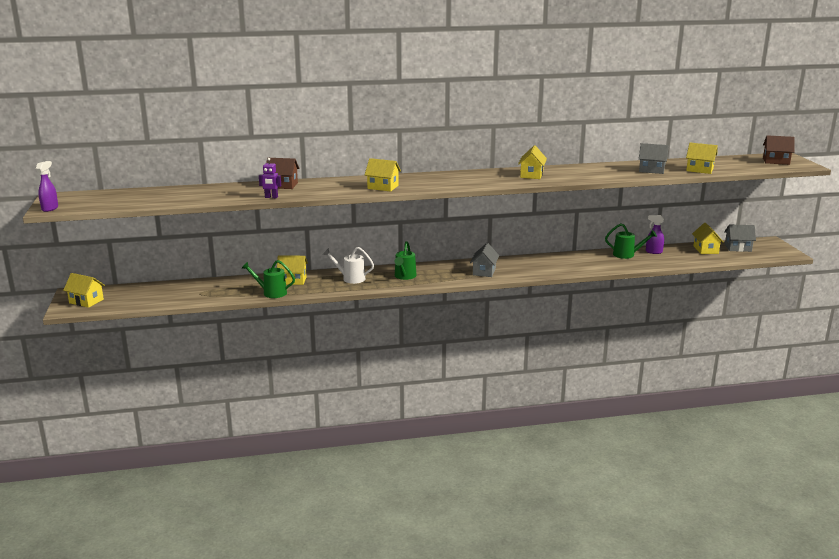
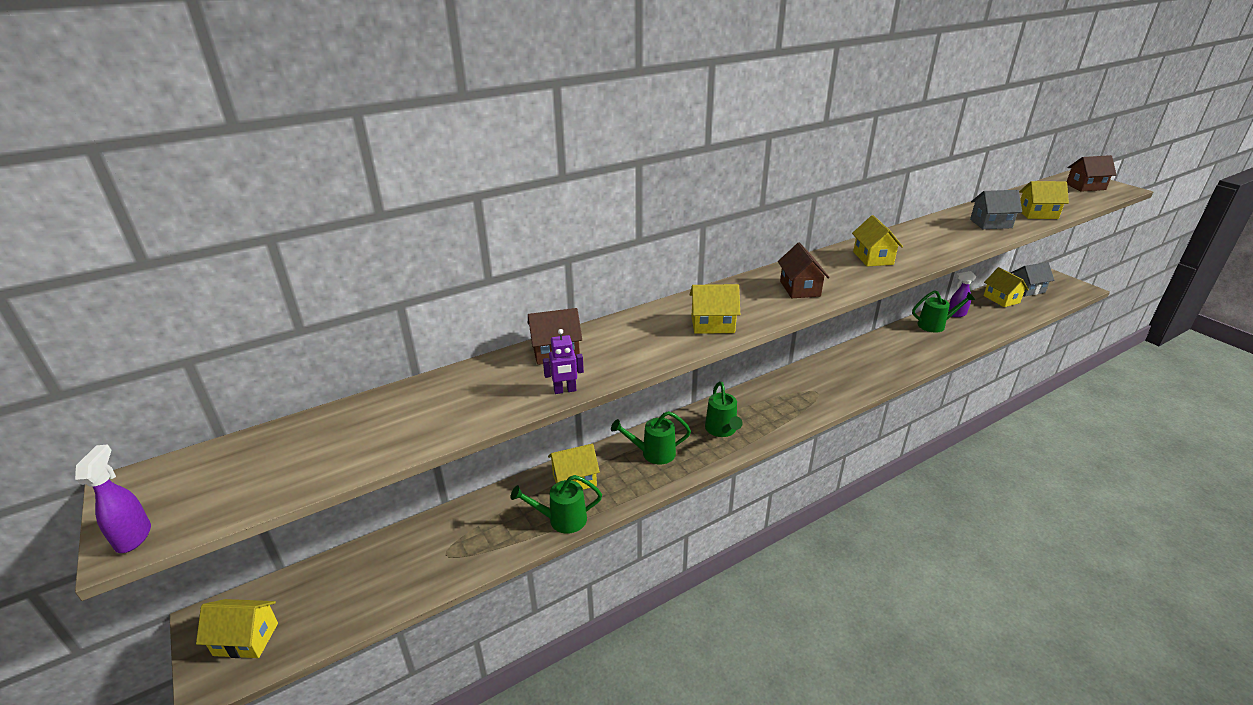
camera: 20 degrees left, 10 degrees up
white watering can [323,247,374,284] -> green watering can [611,411,691,465]
grey house [470,243,499,277] -> none
none -> brown house [778,242,830,298]

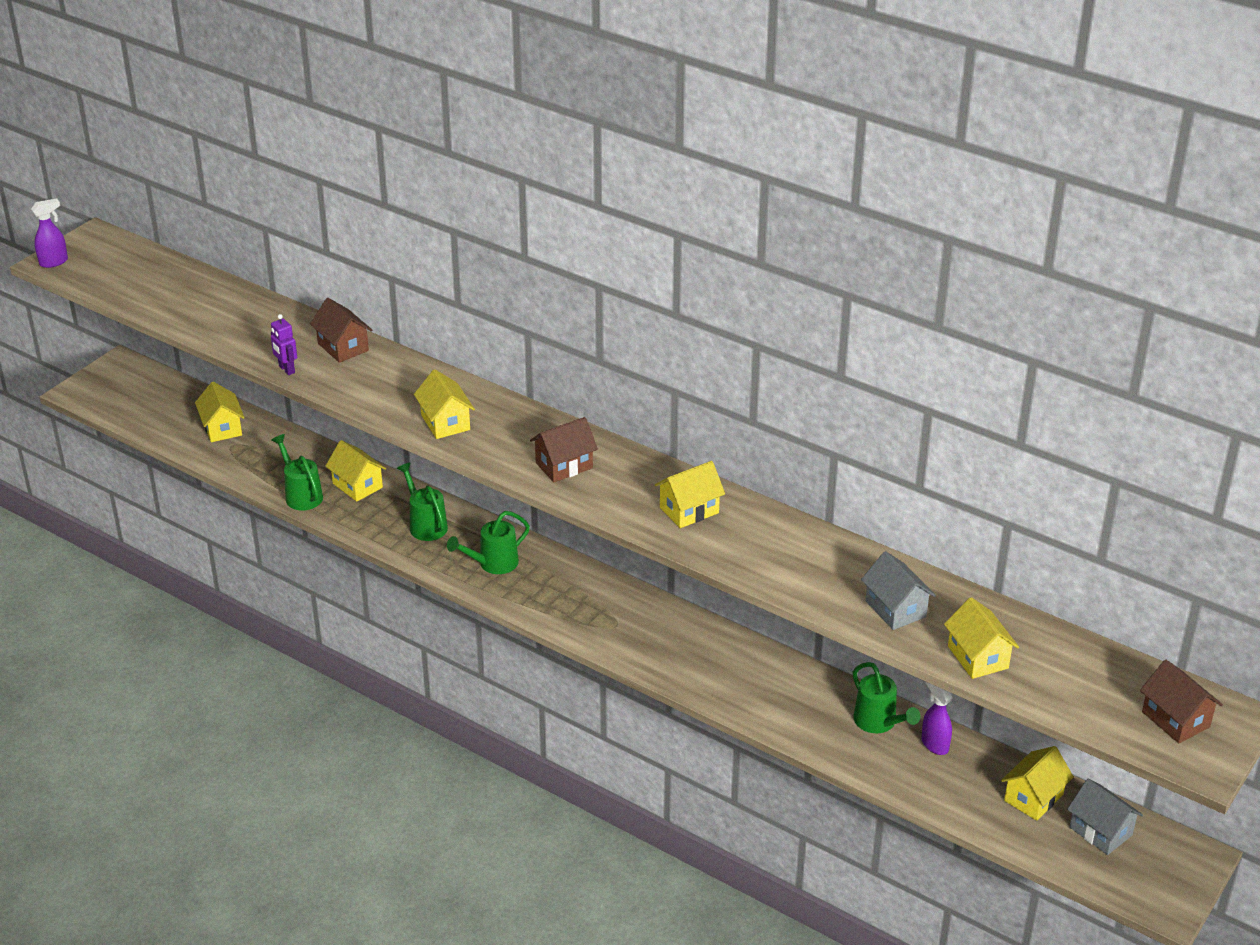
camera: 65 degrees right, 5 degrees up
yellow house [196,599,278,658] -> yellow house moved to [195,382,245,442]

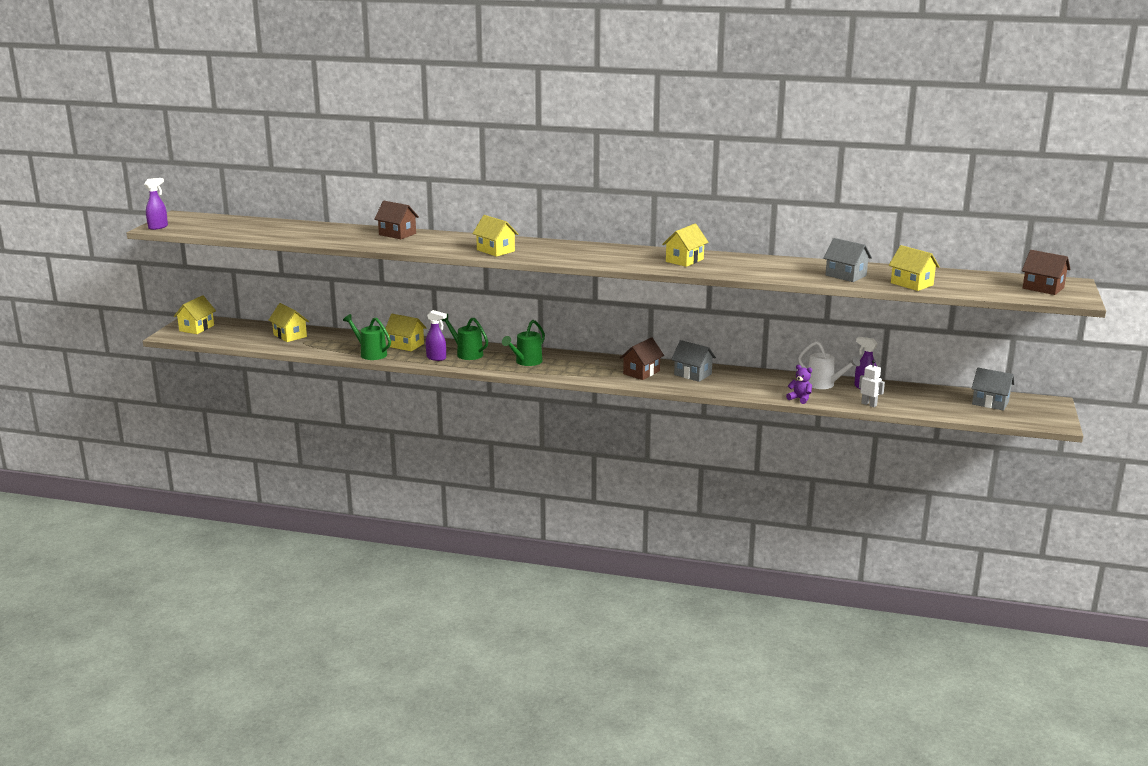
camera: 20 degrees left, 15 degrees down
purple robot [271,314,297,375] -> none
brown house [530,417,598,482] -> brown house moved to [620,337,664,380]
green watering can [853,662,921,733] -> white watering can [798,341,860,389]
yellow house [1001,746,1074,821] -> yellow house moved to [174,295,216,334]
none -> purple spray bottle [426,310,447,361]
none -> grey house [671,340,716,382]
none -> purple teddy bear [786,365,812,404]
none -> white robot [859,360,885,407]

